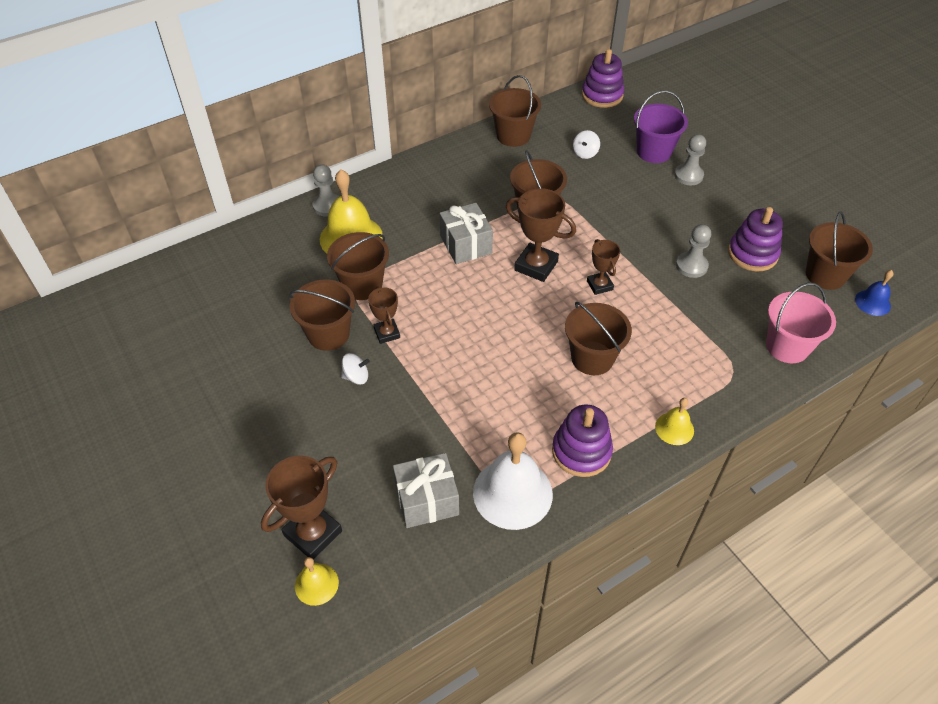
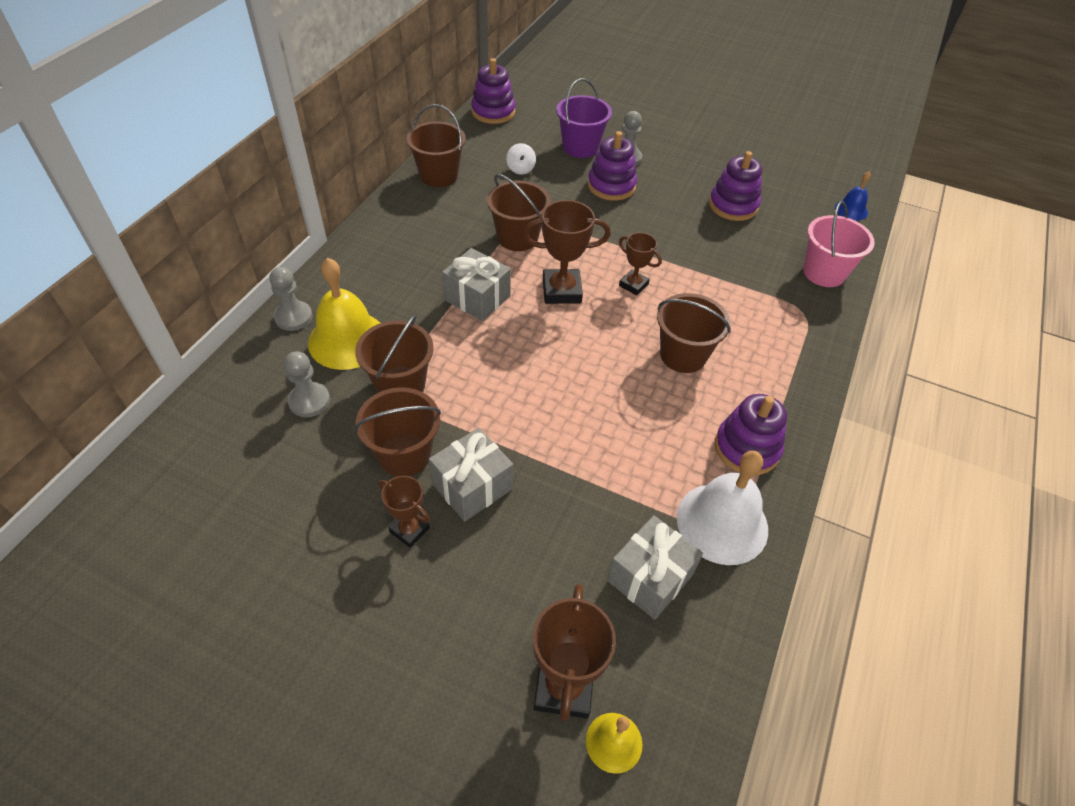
camera: 35 degrees left, 0 degrees up
white spinning top [341,353,370,385] -> grey gift [429,428,513,522]
brown trophy [368,286,400,344] -> brown trophy moved to [379,476,430,548]
yellow bell [655,398,694,445] -> none
grey pawn [676,224,711,278] -> grey pawn moved to [284,351,330,417]
brown bucket [806,211,873,290] -> none
none -> purple stacking toy [588,131,637,201]

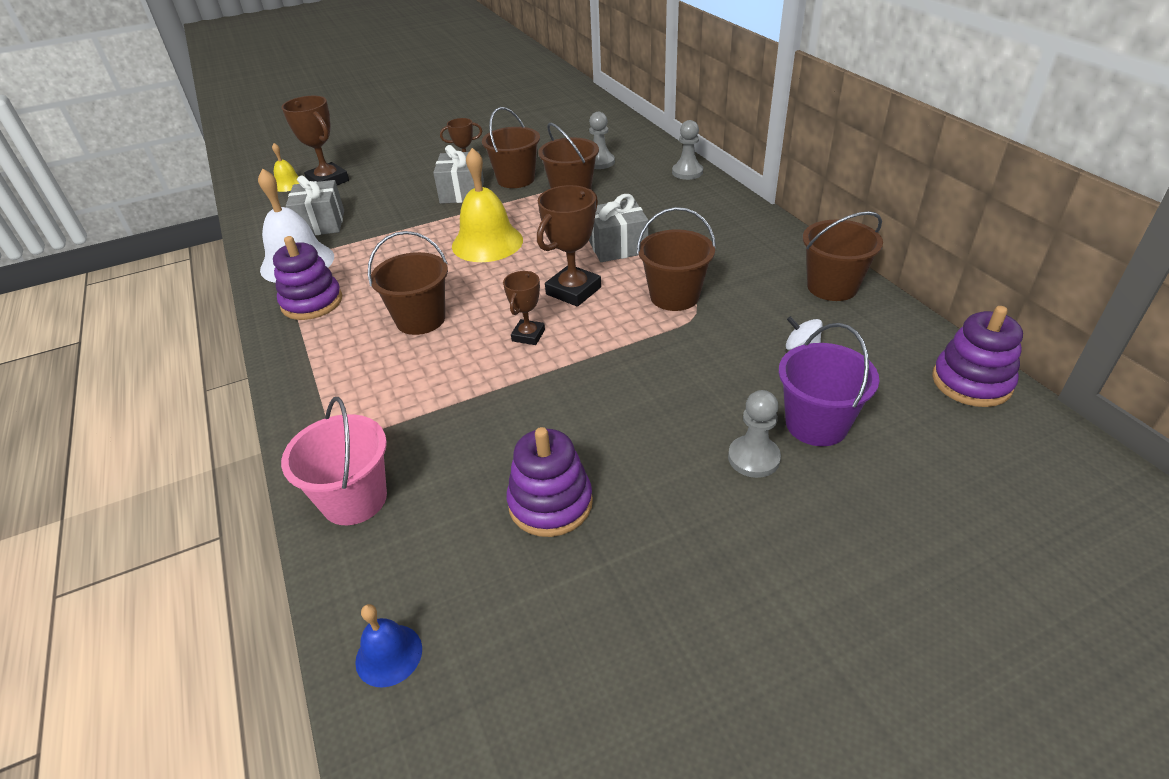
camera: 135 degrees right, 10 degrees down
yellow bell [308,258,380,370] -> yellow bell moved to [452,148,523,262]
purple stacking toy [588,131,637,201] -> none
brown trophy [619,232,662,295] -> brown trophy turned 60 degrees counterclockwise [503,271,545,345]

